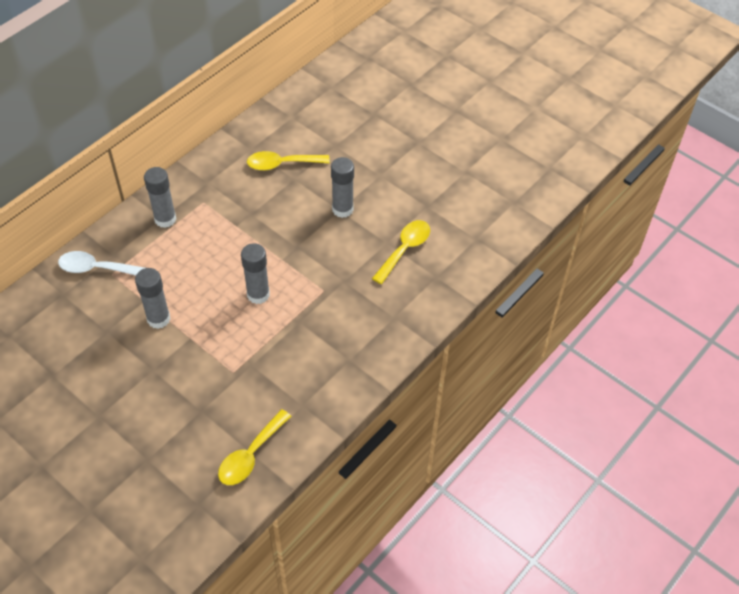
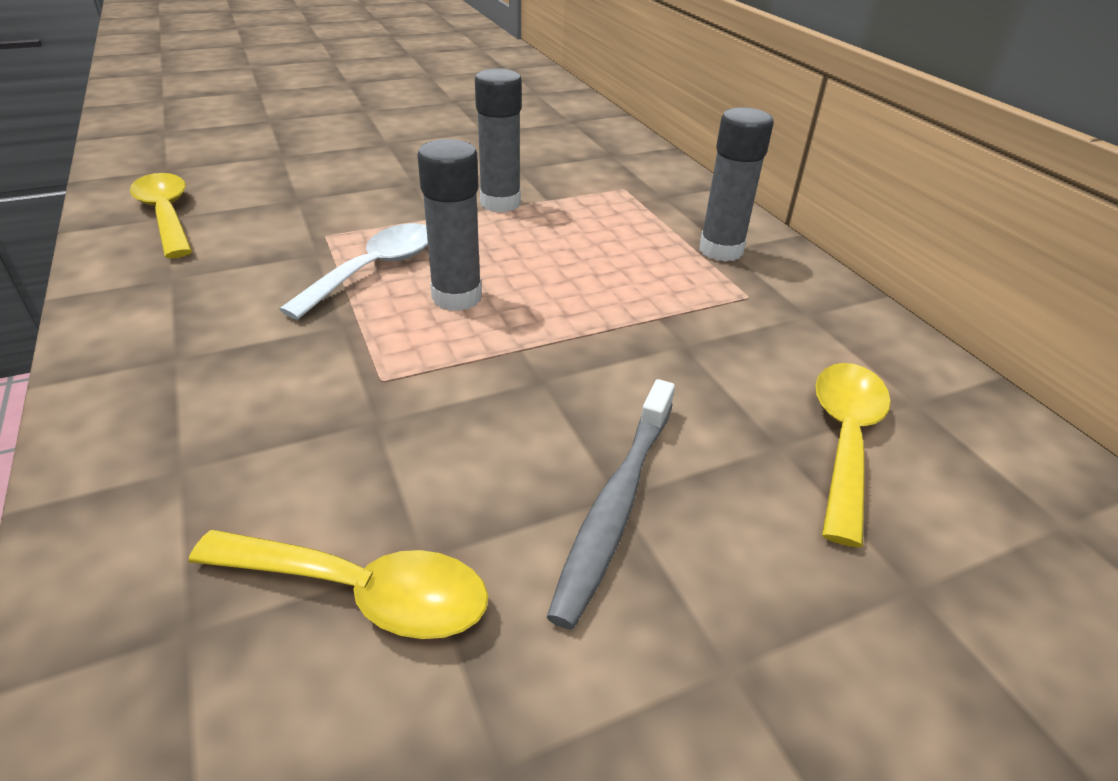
camera: 115 degrees right, 15 degrees down
white spoon [58,251,145,276] -> white spoon moved to [279,223,428,320]
grey glue stick [331,157,354,218] -> grey toothbrush [547,379,675,629]
yellow spoon [372,220,430,284] -> yellow spoon turned 45 degrees counterclockwise [188,530,488,639]

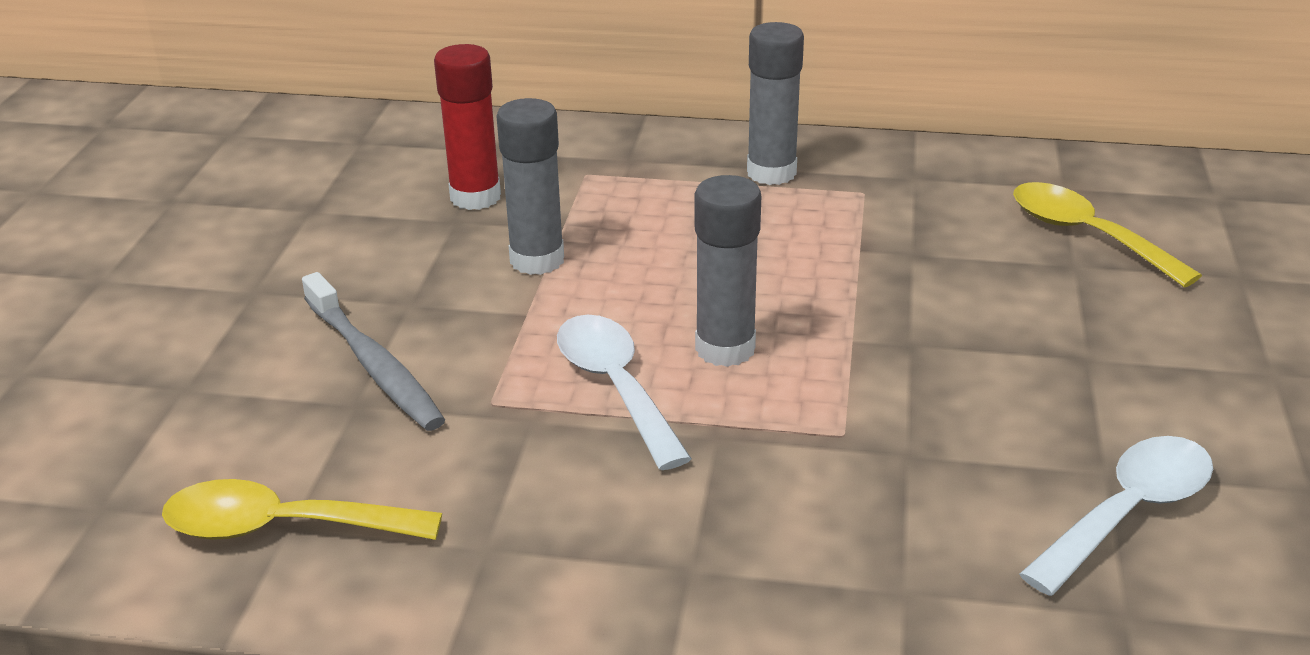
camera: 55 degrees left, 5 degrees down
yellow spoon [188,530,488,639] -> white spoon [1019,436,1213,596]
grey toothbrush [547,379,675,629] -> grey toothbrush moved to [302,272,445,431]
none -> red glue stick [434,44,501,210]

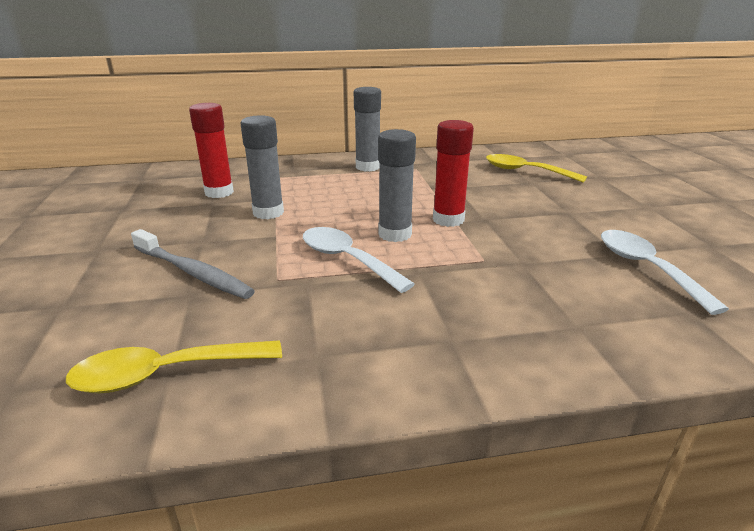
camera: 20 degrees left, 5 degrees down
white spoon [1019,436,1213,596] -> white spoon turned 45 degrees counterclockwise [601,230,729,315]
none -> red glue stick [433,120,474,227]

